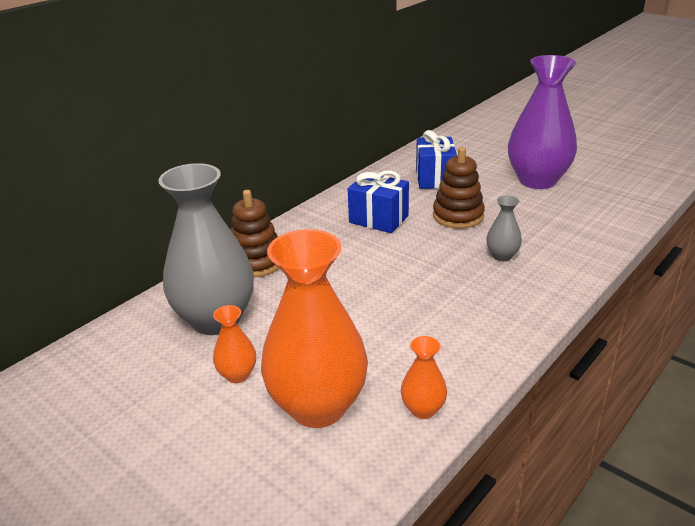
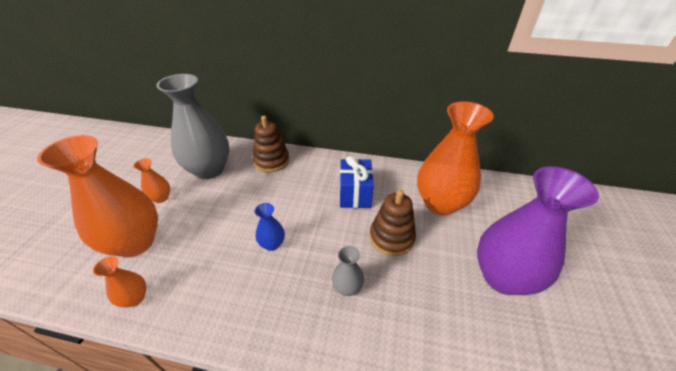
camera: 60 degrees right, 10 degrees up
blue gift [416,130,457,189] -> orange vase [417,101,494,216]
none -> blue vase [255,203,285,251]

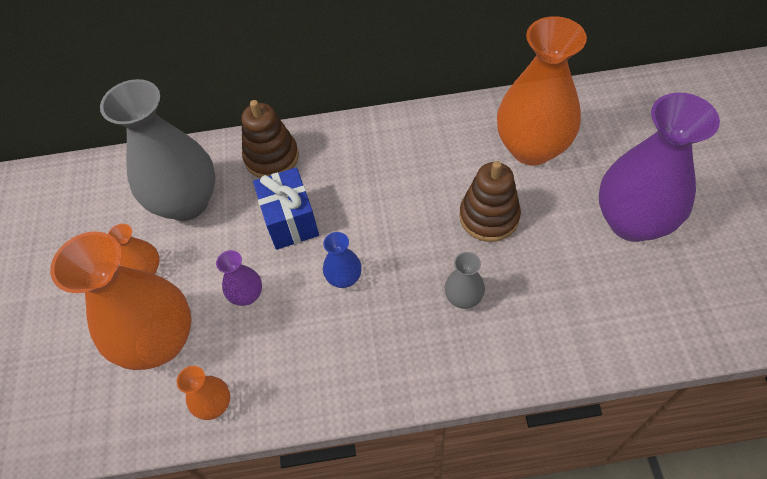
camera: 15 degrees left, 15 degrees up
blue gift [340,156,374,208] -> blue gift moved to [253,167,319,250]
none -> purple vase [216,250,262,306]

